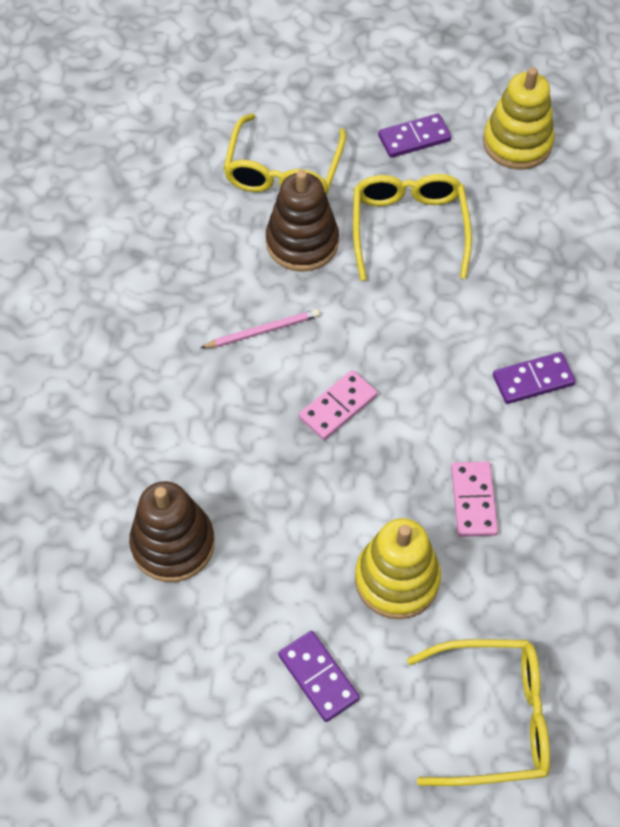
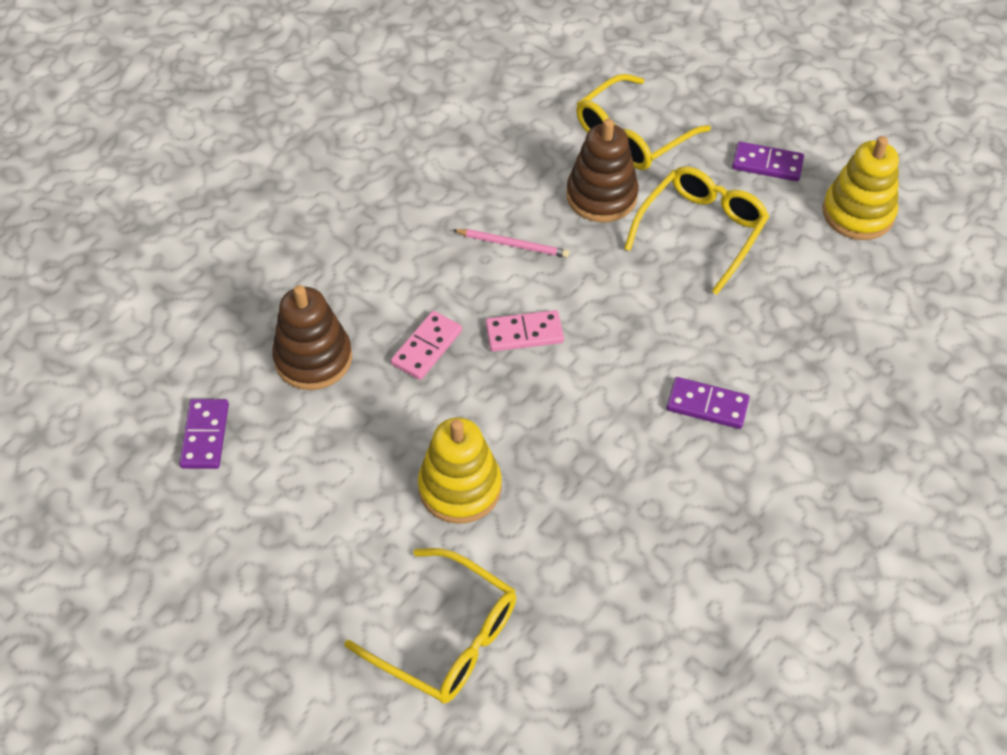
camera: 35 degrees right, 5 degrees down
purple domino [278,631,360,722] -> purple domino moved to [179,399,229,469]
pink domino [451,461,498,537] -> pink domino moved to [391,311,462,380]

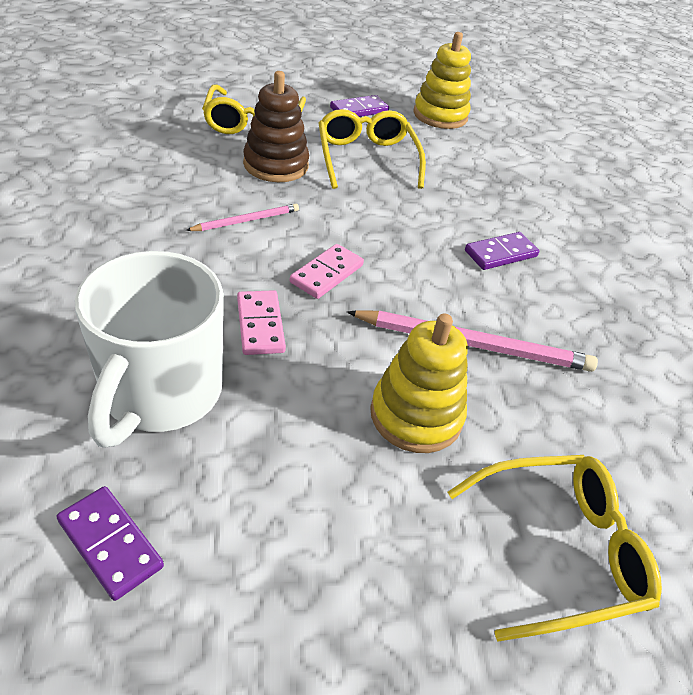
camera: 50 degrees left, 10 degrees down
brown stacking toy [272,285,352,390] -> white mug [75,251,224,448]
none -> pink pencil [347,310,598,372]

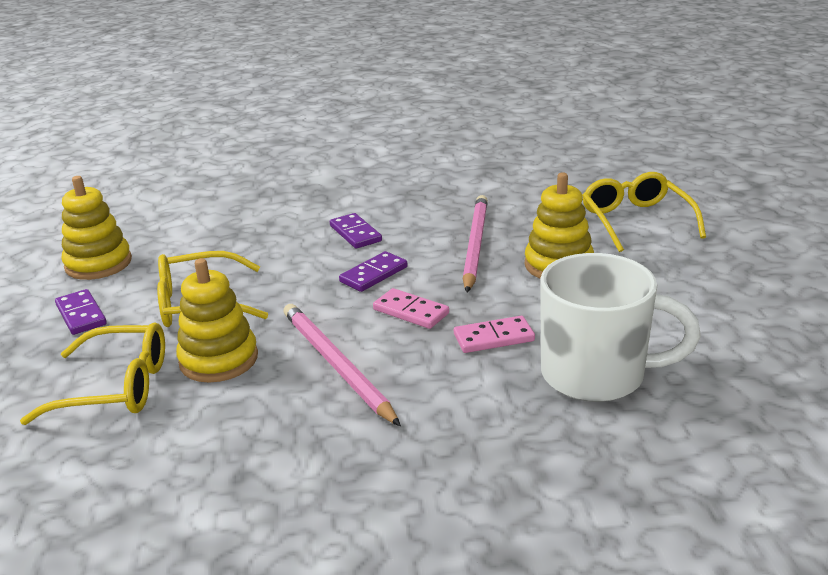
camera: 85 degrees left, 15 degrees down
purple domino [57,486,164,601] -> purple domino moved to [339,251,408,292]
pink pencil [186,204,299,231] -> pink pencil [284,304,401,426], size x1.83
brown stacking toy [243,71,309,182] -> yellow stacking toy [176,258,258,383]

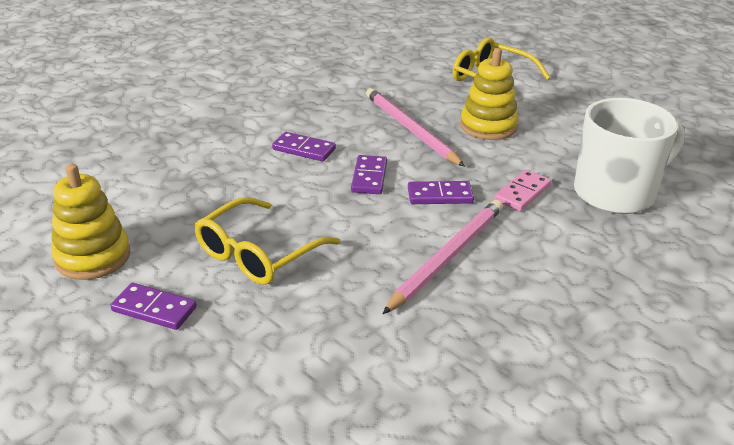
camera: 40 degrees left, 5 degrees up
yellow glasses [20,322,165,425] -> none
yellow stacking toy [176,258,258,383] -> none
pink pencil [284,304,401,426] -> pink pencil turned 105 degrees clockwise [383,200,503,314]
pink domino [373,288,449,329] -> purple domino [408,181,474,204]

